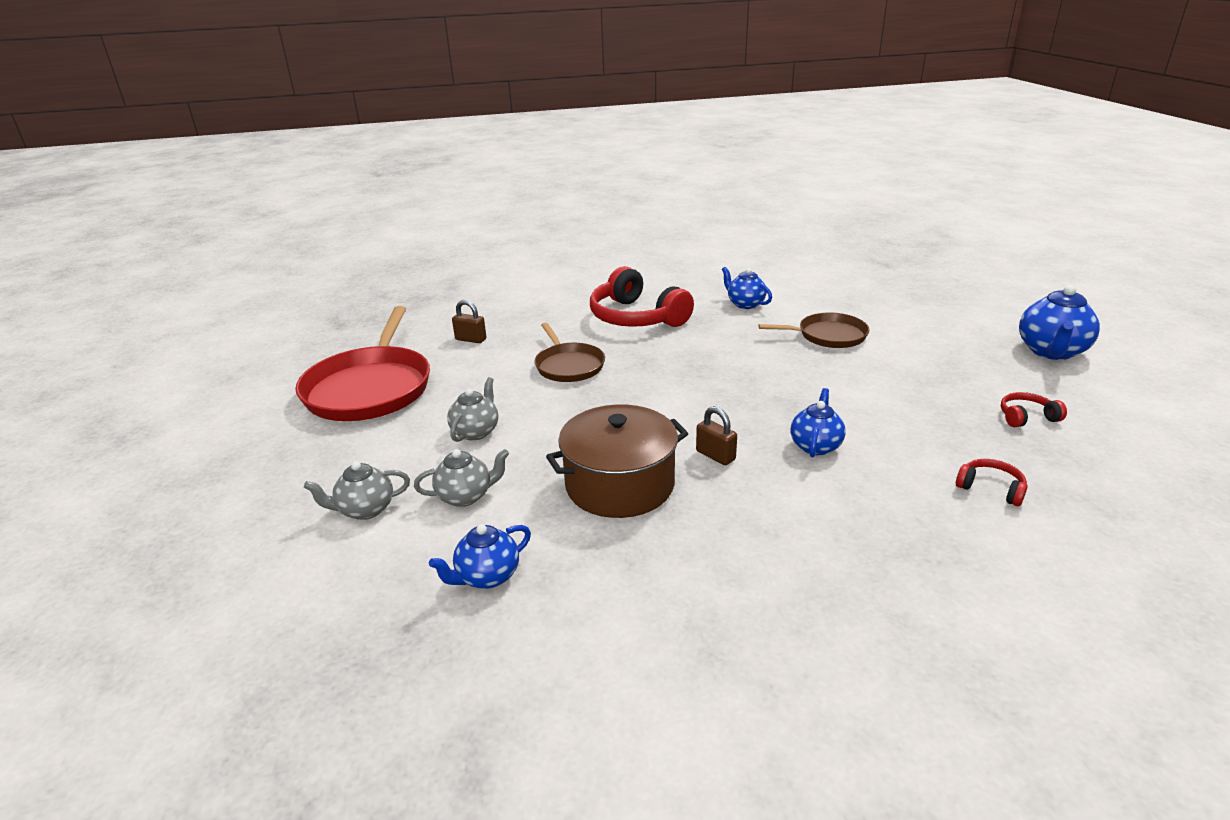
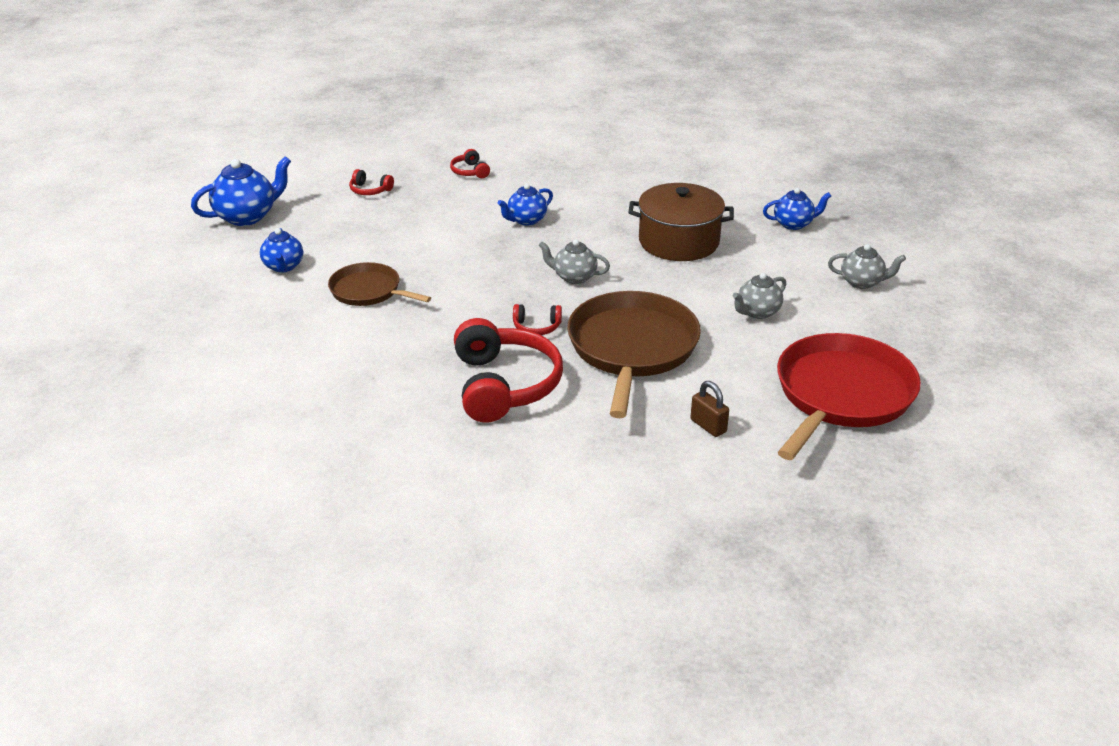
camera: 150 degrees left, 5 degrees up
grey teapot [414,449,509,507] -> grey teapot moved to [539,239,610,284]
brown pan [534,323,605,382] -> brown pan [567,291,701,418], size x1.76
brown padlock [696,406,737,465] -> none
blue teapot [722,267,772,309] -> blue teapot moved to [260,228,303,273]
none -> red headphones [513,304,562,335]

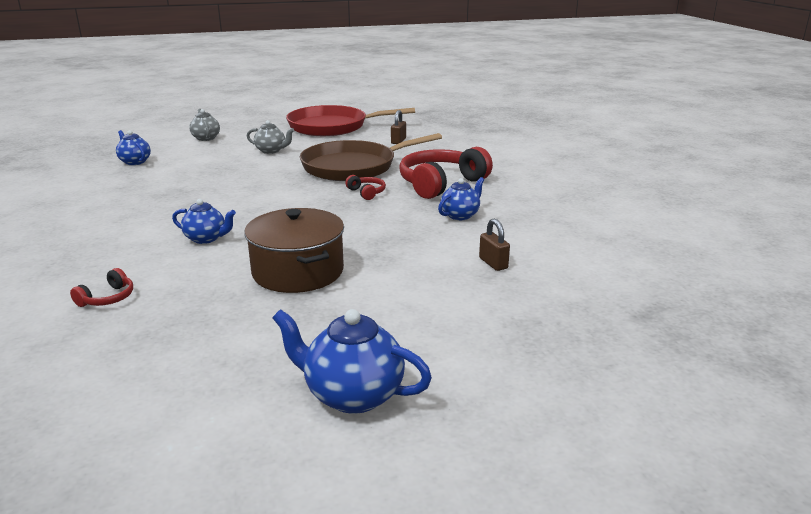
camera: 125 degrees left, 10 degrees down
blue teapot [260,228,303,273] -> blue teapot moved to [438,177,484,220]
brown pan [328,262,431,306] -> none
red headphones [349,169,394,195] -> none
grey teapot [539,239,610,284] -> none
brown pot [628,183,734,261] -> brown pot moved to [244,208,344,293]
none -> brown padlock [479,219,510,271]

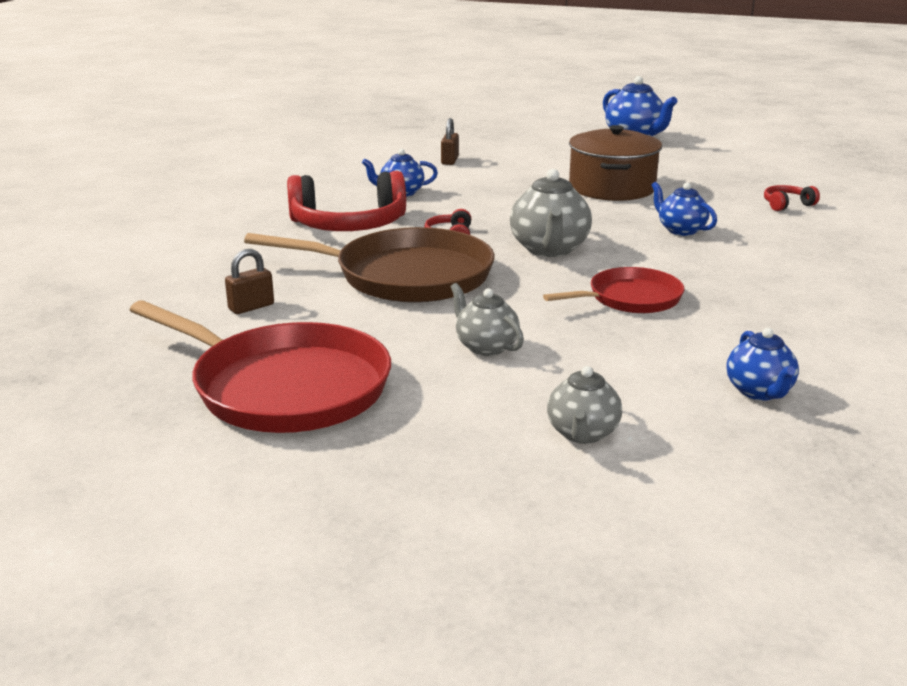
camera: 145 degrees left, 0 degrees up
none -> grey teapot [510,169,592,257]
none -> red pan [543,267,684,313]

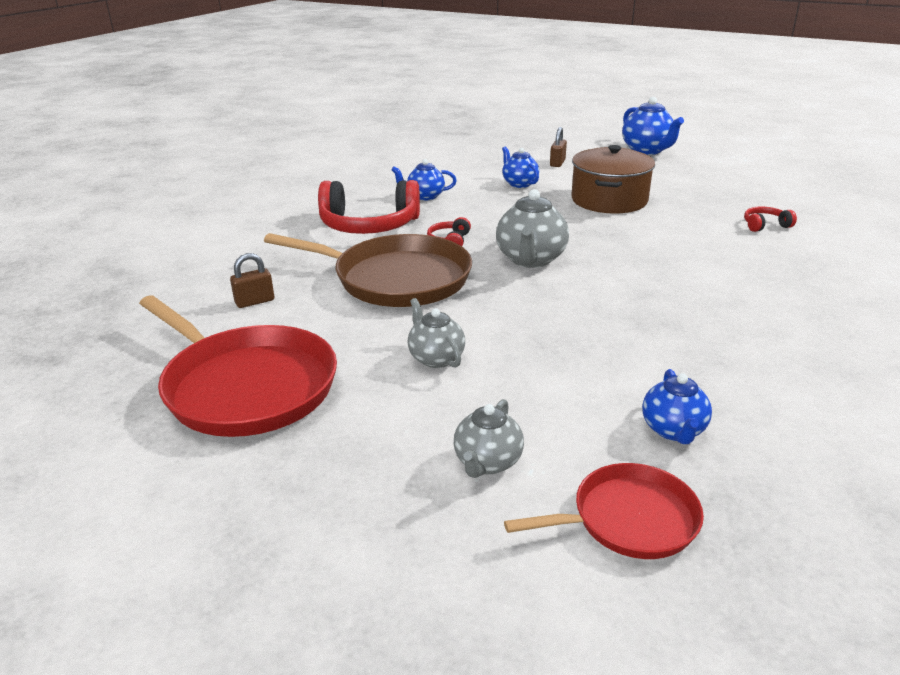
camera: 10 degrees right, 5 degrees up
brown padlock [441,118,459,165] -> brown padlock moved to [550,127,567,167]
red pan [543,267,684,313] -> red pan moved to [504,463,704,559]
blue teapot [651,182,717,236] -> blue teapot moved to [502,146,539,188]

